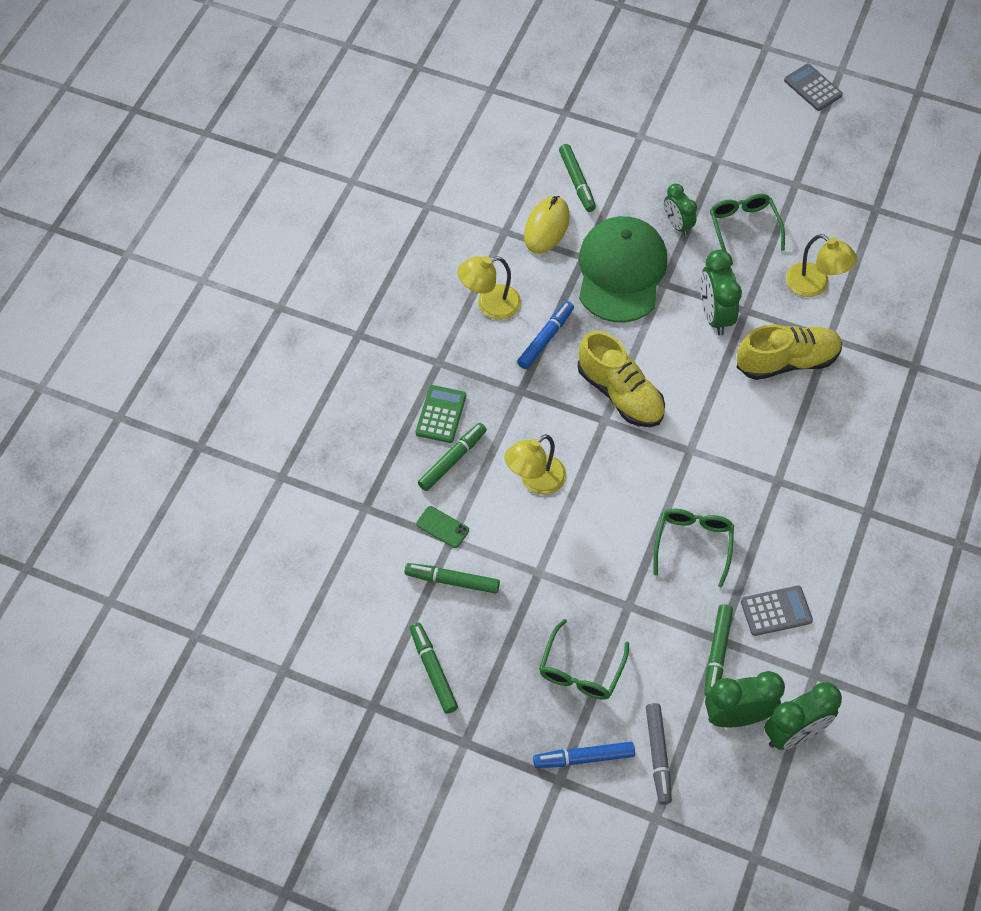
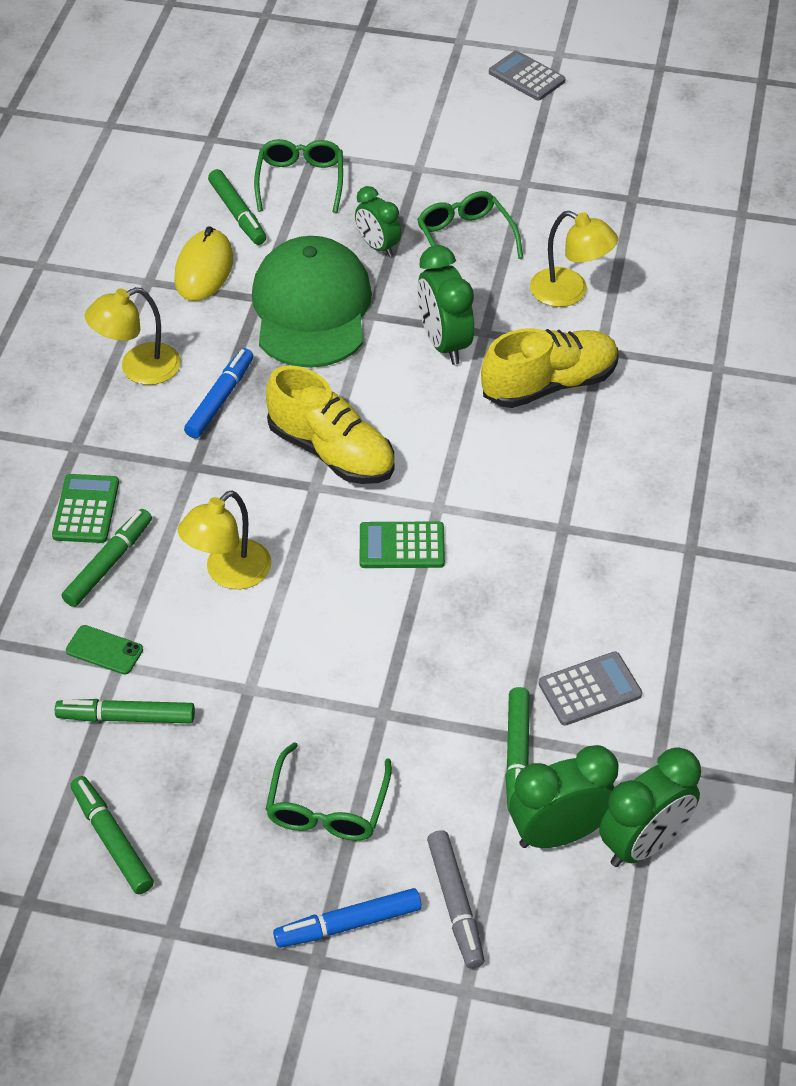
camera: 10 degrees left, 10 degrees down
green glasses [653,509,734,587] -> green glasses moved to [254,139,343,213]
none -> green calculator [360,521,445,568]

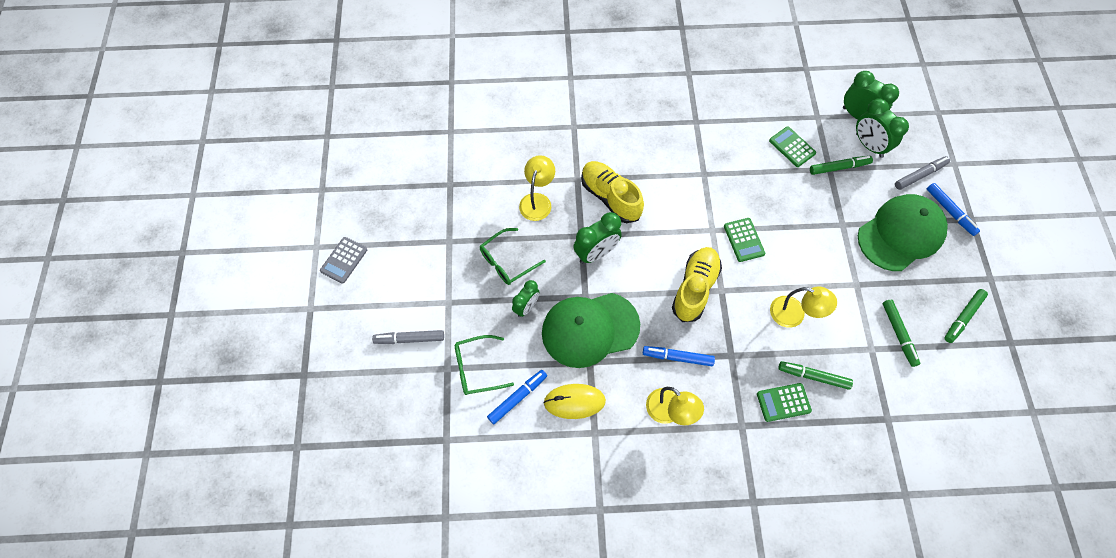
camera: 105 degrees left, 15 degrees up
green phone [66,625,143,675] -> none
green marker [208,169,266,245] -> blue marker [487,370,547,424]
green glasses [266,742,392,841] -> green cap [858,194,948,271]
grey calculator [539,651,642,726] -> green calculator [769,126,816,167]
none -> grey marker [372,330,444,344]

